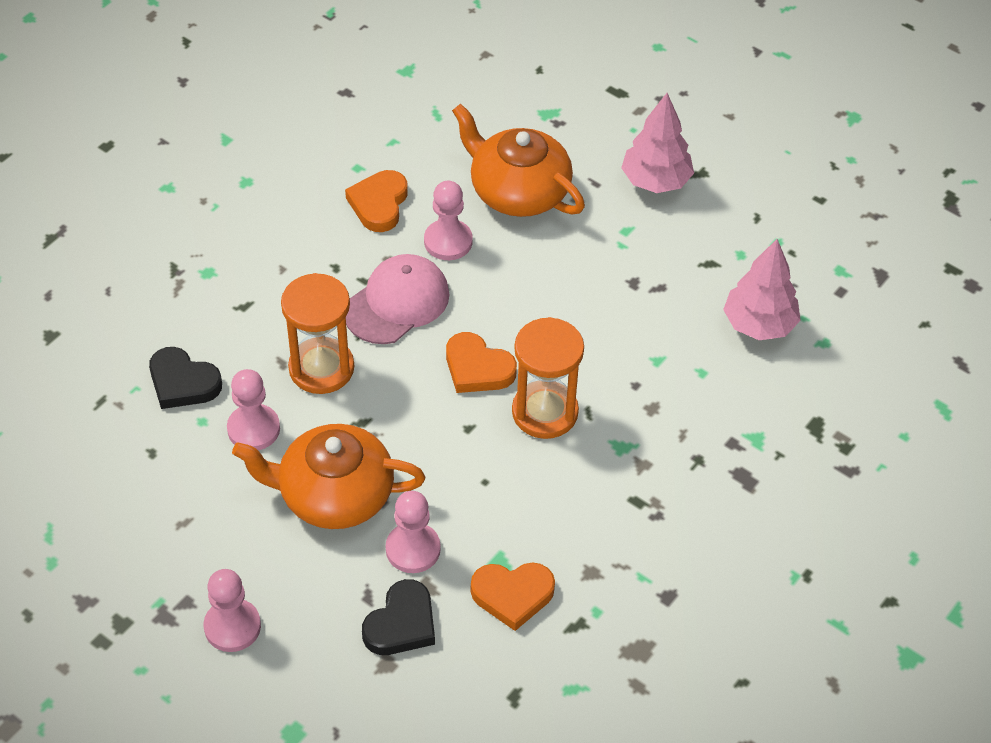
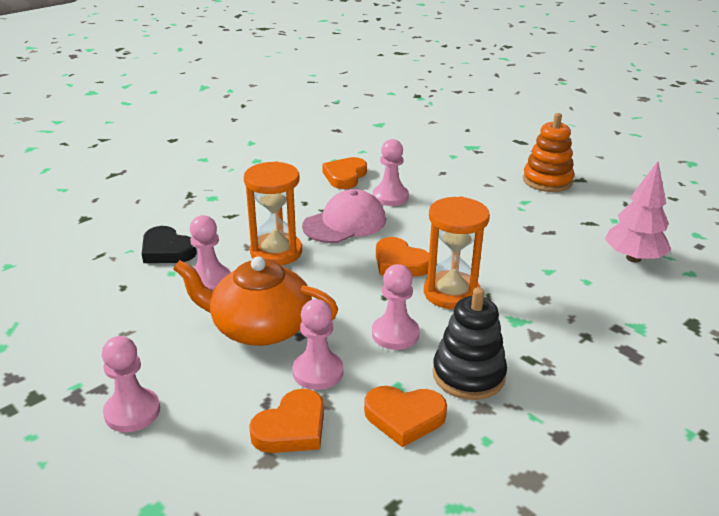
camera: 10 degrees right, 20 degrees down
black heart [362,579,435,655] -> orange heart [249,389,324,453]
orange teapot [452,103,585,217] -> none
pink tree [621,93,694,193] -> orange stacking toy [523,113,574,192]
none -> pink pawn [372,264,420,350]
none -> black stacking toy [433,287,507,400]

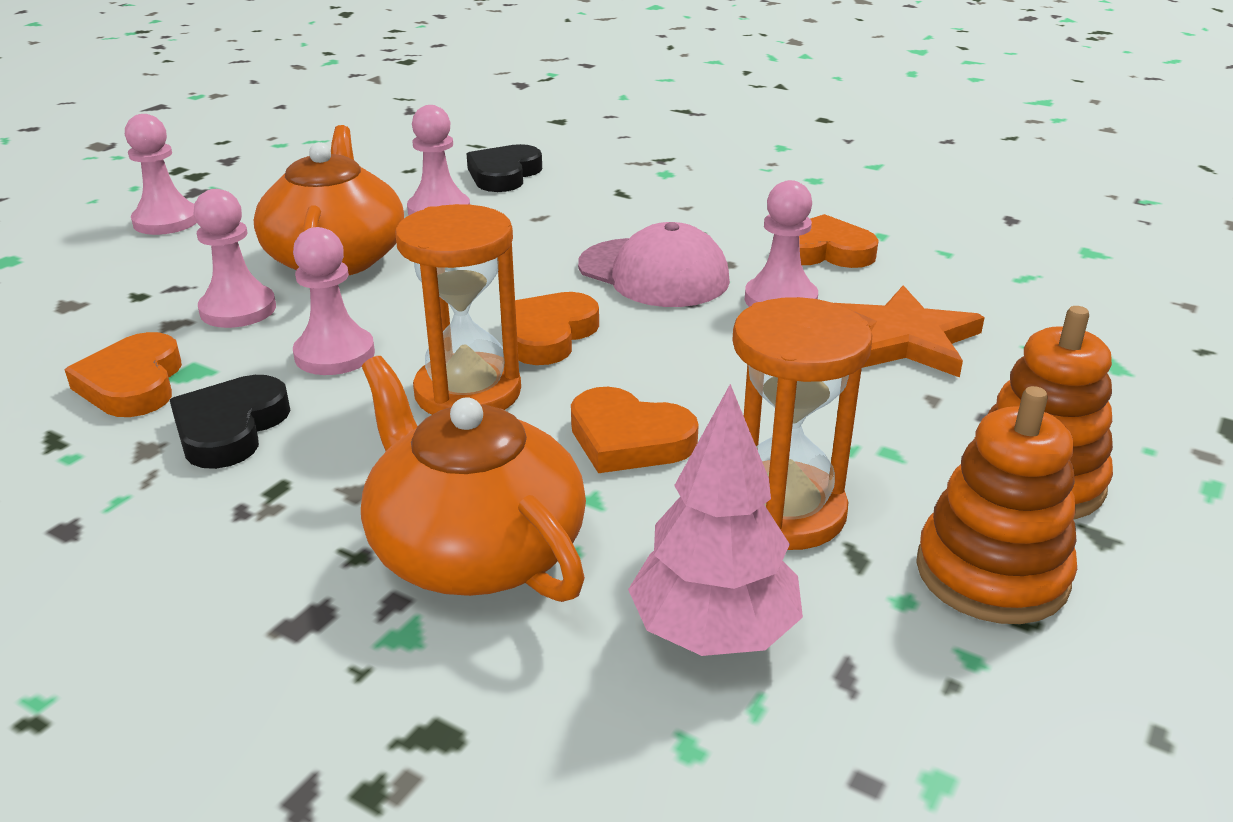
camera: 75 degrees right, 0 degrees up
orange hourglass [244,161,302,265] -> orange hourglass moved to [732,297,872,550]
orange heart [249,389,324,453] -> orange heart moved to [571,387,699,473]
black stacking toy [433,287,507,400] -> black heart [170,375,290,469]
none -> orange teapot [361,356,586,602]
none -> orange star [835,285,985,378]
none -> orange stacking toy [916,386,1077,624]

